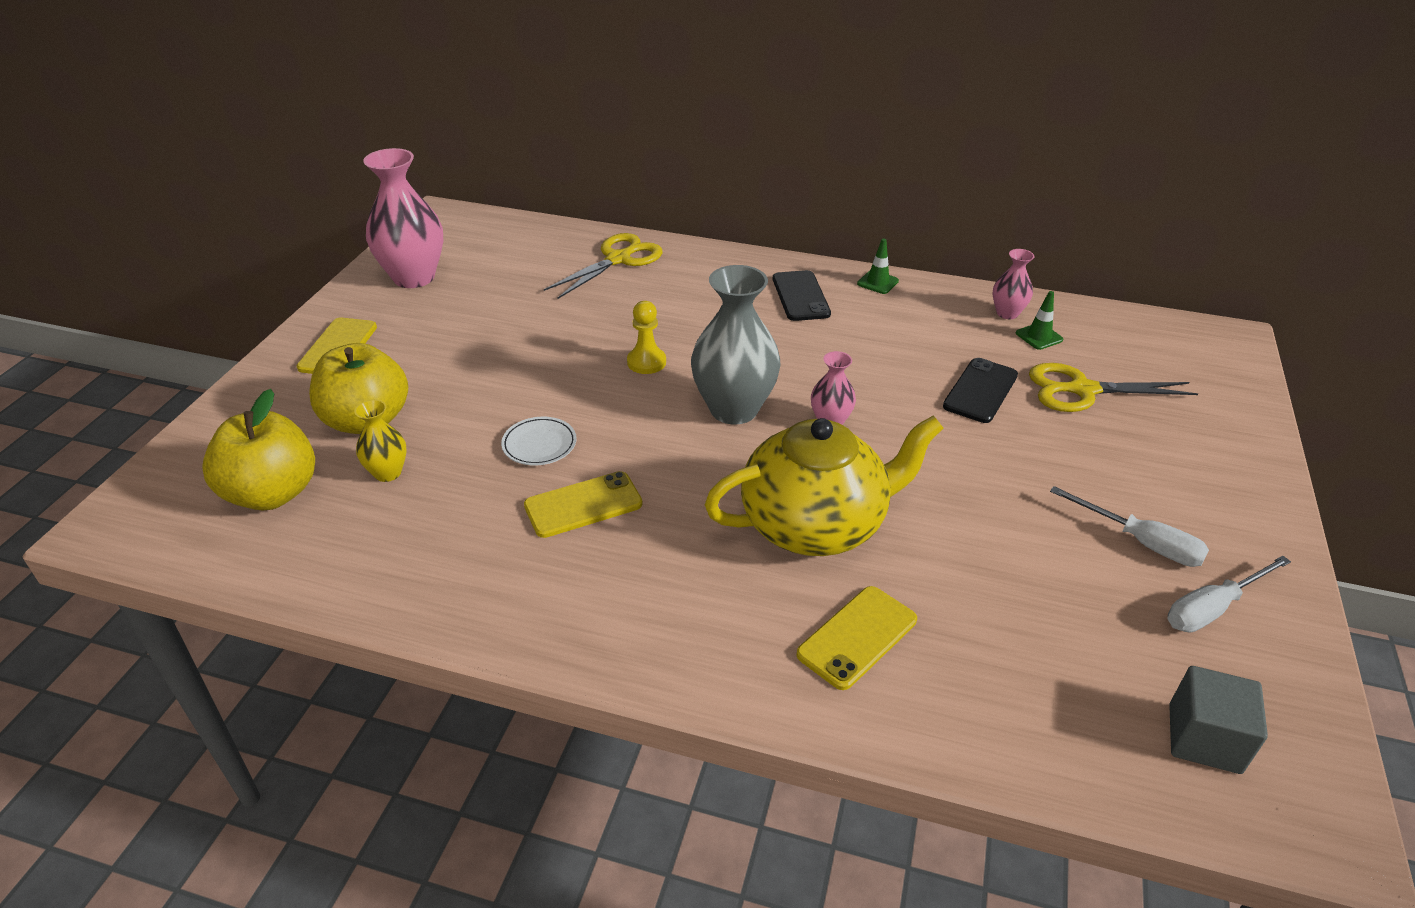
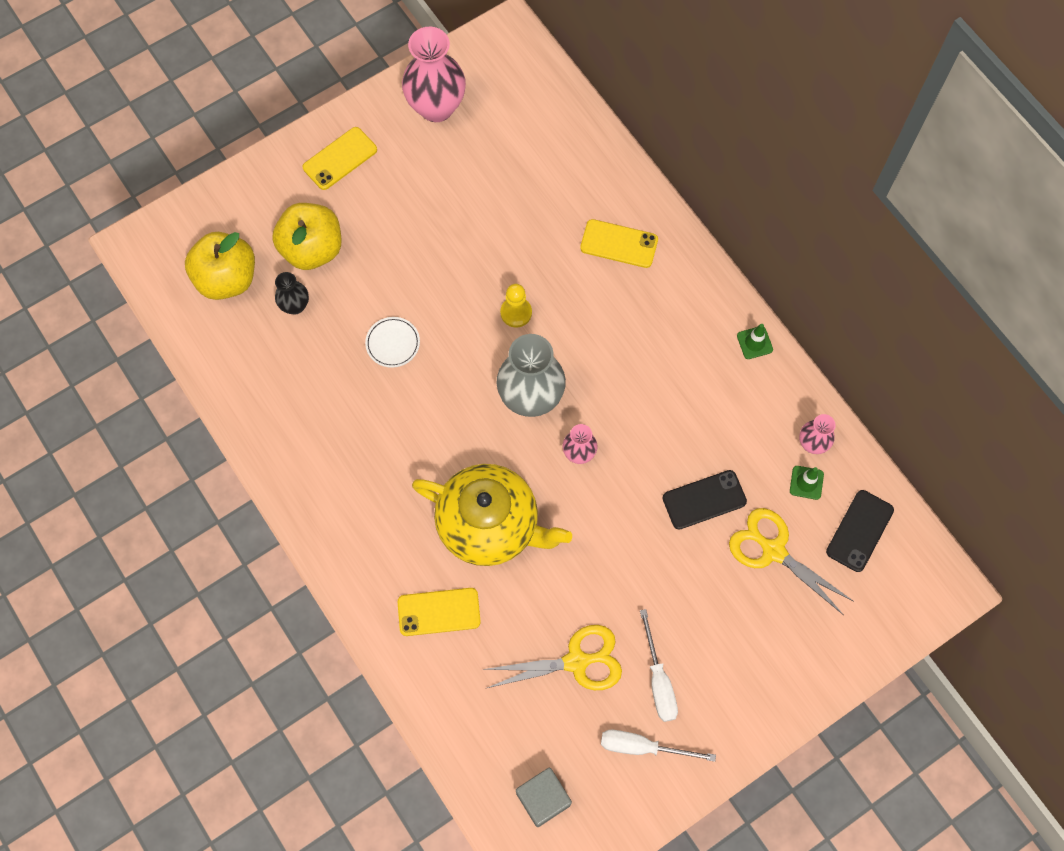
camera: 40 degrees right, 30 degrees up
yellow vase [354,399,407,482] -> black vase [275,272,309,315]
yellow phone [524,471,643,538] -> yellow phone moved to [580,219,658,268]
yellow scissors [544,233,663,299] -> yellow scissors moved to [482,625,622,690]
black phone [773,270,831,321] -> black phone moved to [826,490,894,572]

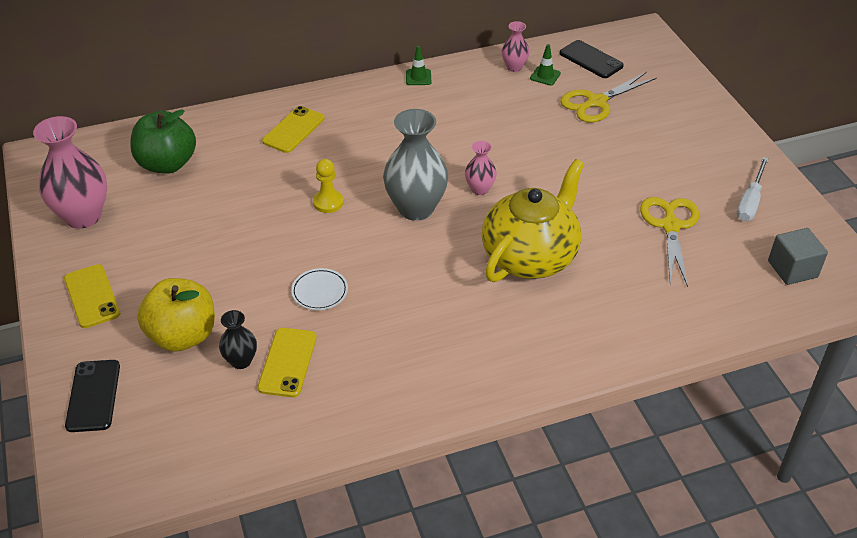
camera: 75 degrees left, 25 degrees down
yellow apple [185,232,255,300] -> none
yellow phone [398,588,481,636] -> yellow phone moved to [258,328,317,397]
white screwdriver [640,609,678,722] -> none
black phone [663,470,747,529] -> black phone moved to [65,360,120,432]
none -> green apple [130,110,196,174]

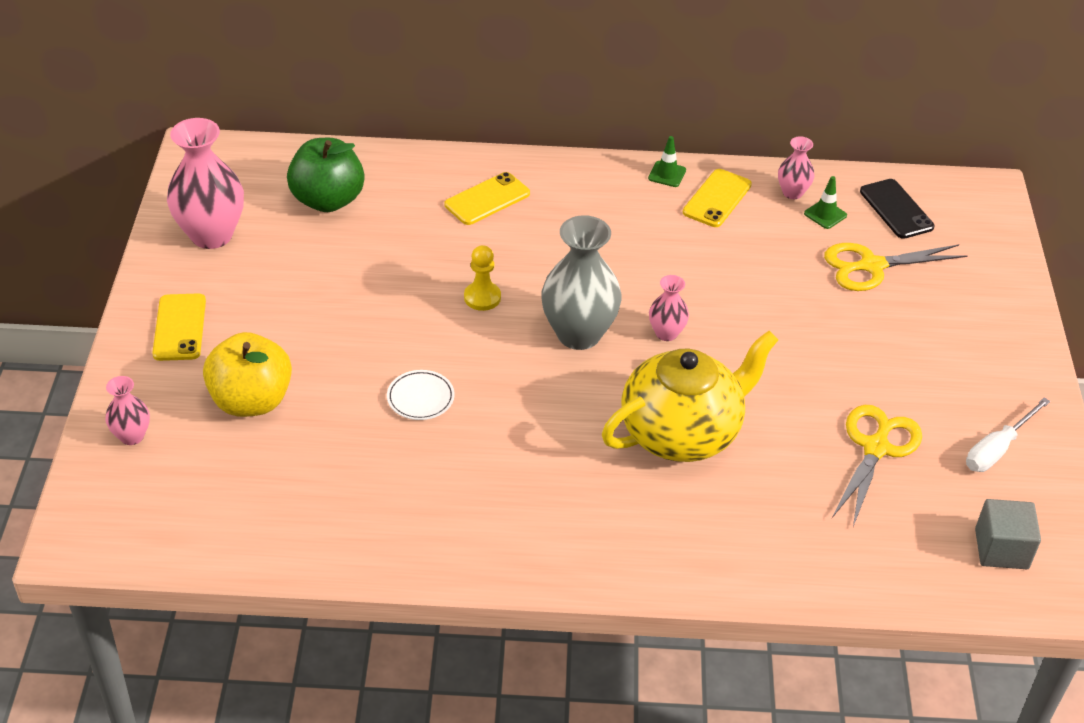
camera: 20 degrees right, 0 degrees up
black phone [65,360,120,432] -> pink vase [105,376,150,445]
black vase [219,310,257,369] -> none
yellow phone [258,328,317,397] -> yellow phone moved to [683,169,752,227]

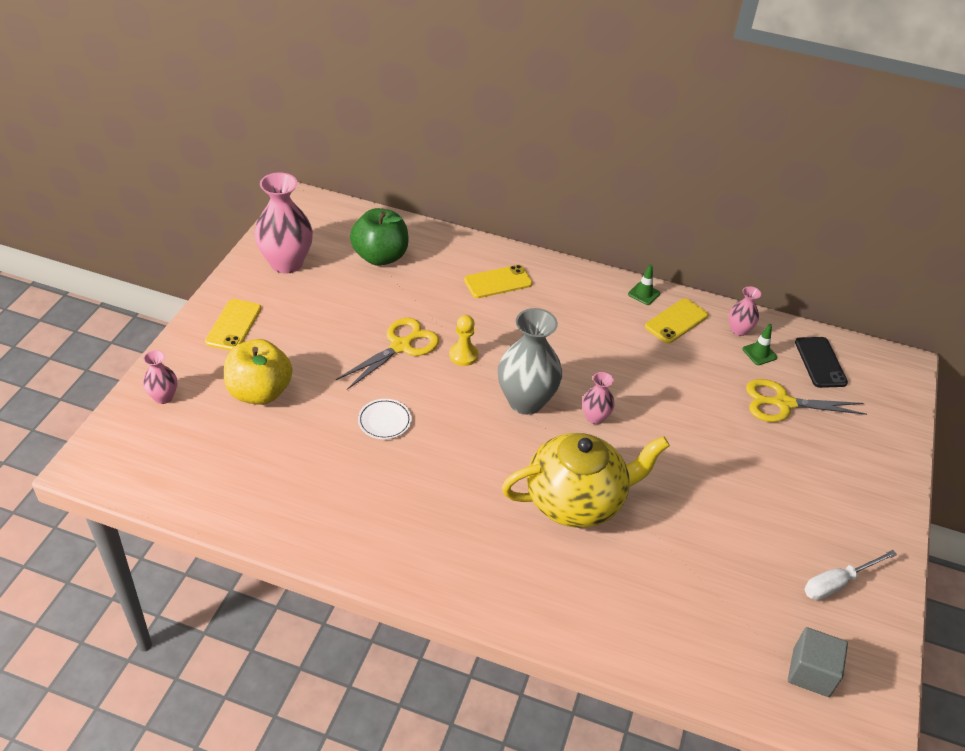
camera: 15 degrees right, 0 degrees up
yellow scissors [832,405,922,527] -> yellow scissors moved to [336,318,439,390]

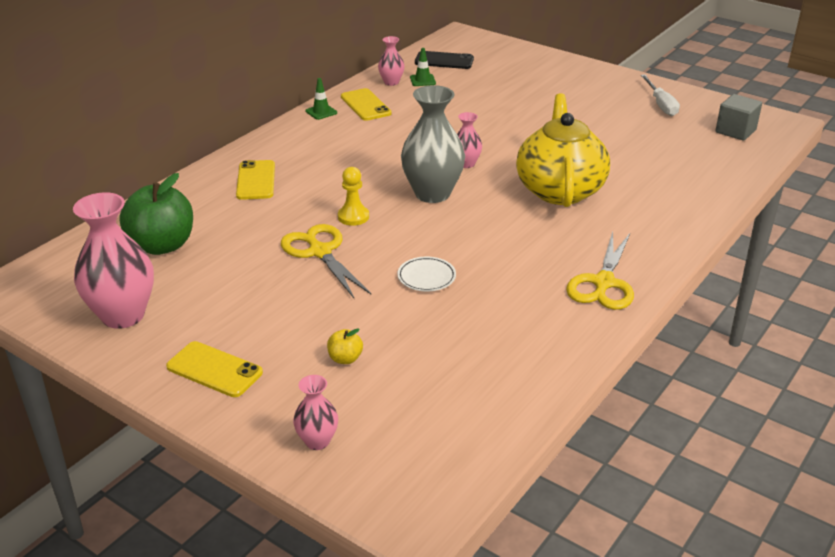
camera: 70 degrees left, 10 degrees down
yellow apple [224,339,292,405] -> yellow apple [327,328,363,364], size x0.43
yellow scissors [746,379,867,422] -> yellow scissors moved to [566,232,634,310]

